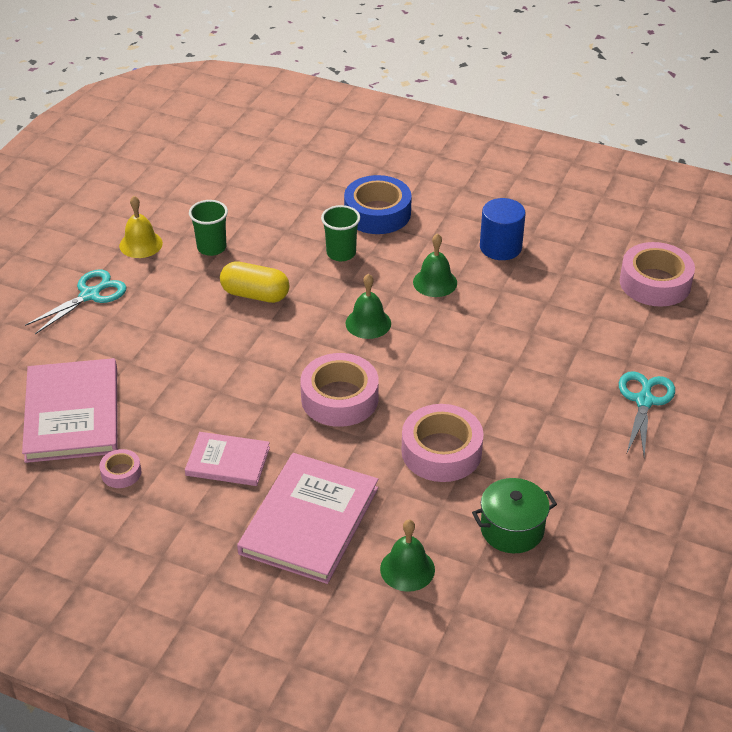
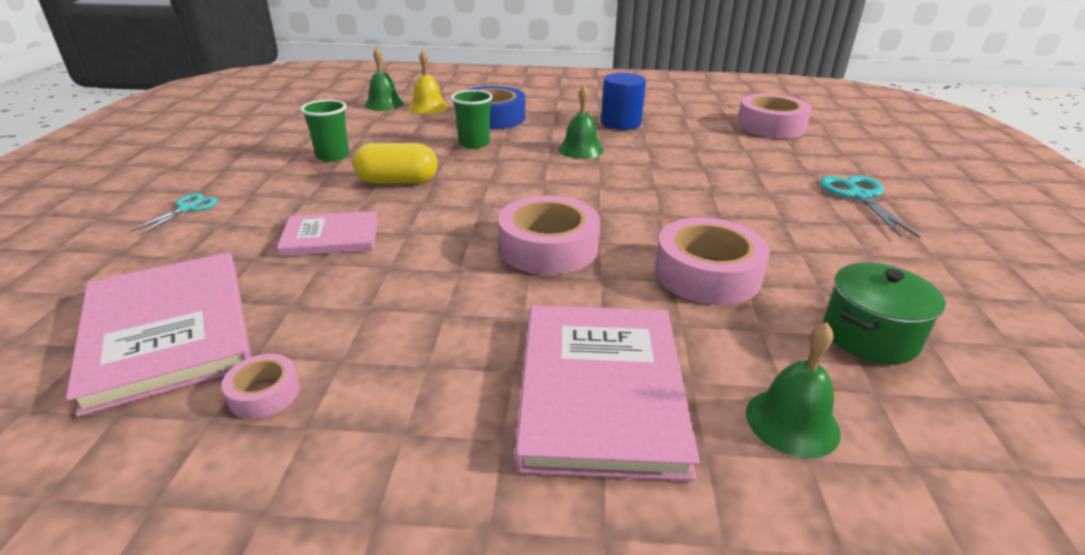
camera: 20 degrees left, 10 degrees down
turquoise scissors [25,269,127,334] -> turquoise scissors [130,194,218,235], size x0.61
yellow bell [119,196,163,258] -> yellow bell moved to [408,50,448,114]
pink book [185,432,270,486] -> pink book moved to [277,211,378,256]
green bell [345,274,391,339] -> green bell moved to [364,48,404,111]

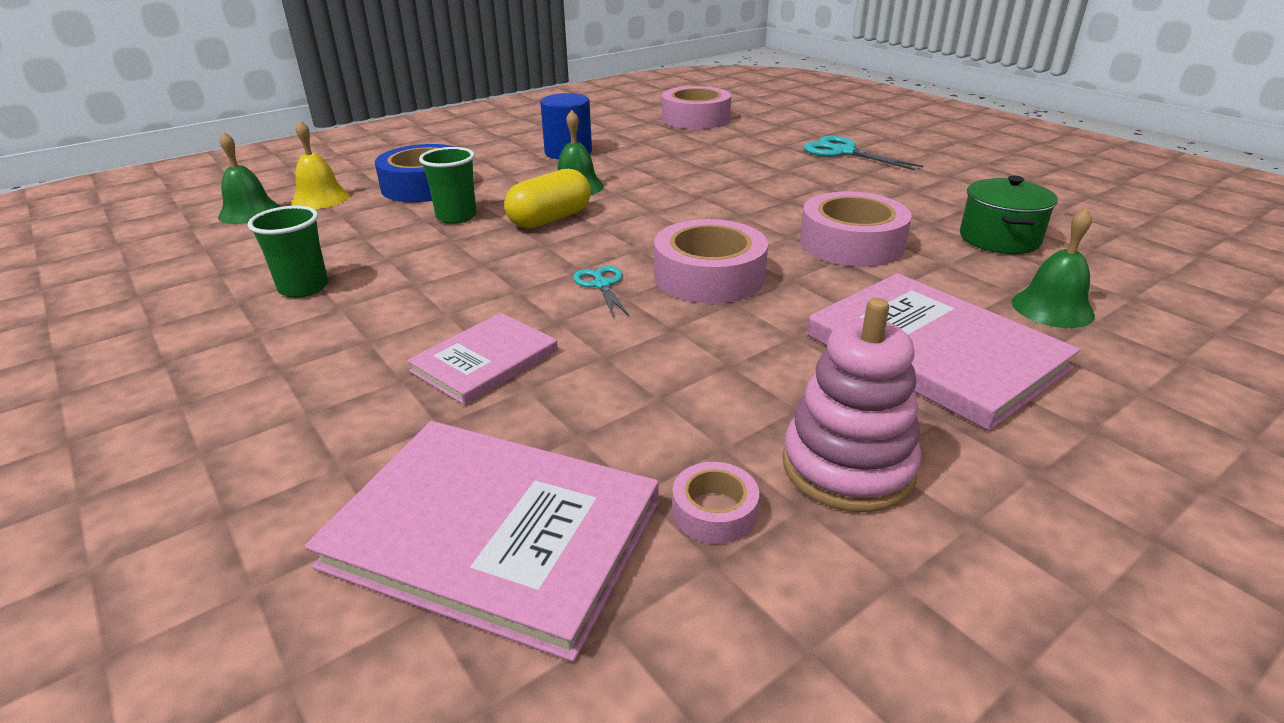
camera: 40 degrees left, 0 degrees up
turquoise scissors [130,194,218,235] -> turquoise scissors moved to [573,266,630,318]
yellow capsule [353,143,437,183] -> yellow capsule moved to [504,169,591,229]
none -> pink stacking toy [782,298,922,513]

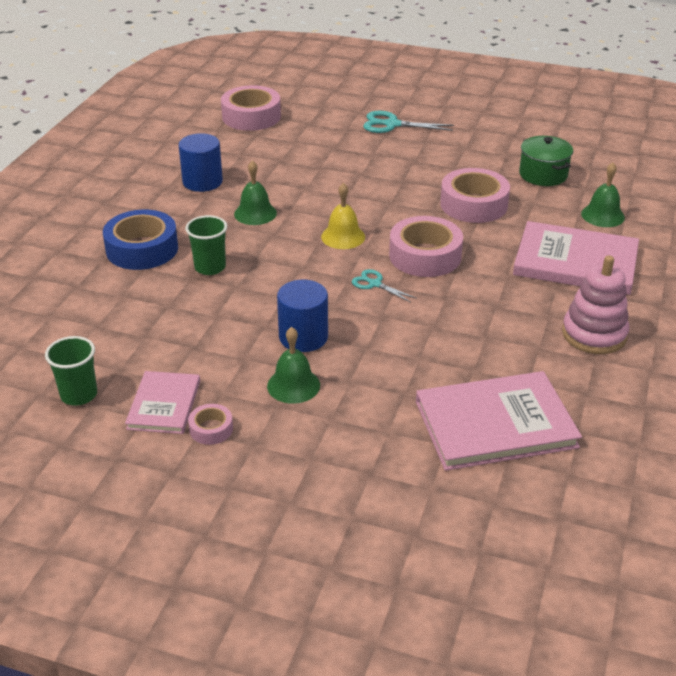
camera: 35 degrees left, 5 degrees up
green bell [218,131,280,224] -> green bell moved to [267,327,320,404]
green cup [248,206,328,298] -> green cup moved to [45,336,97,406]
yellow bell [291,120,350,209] -> yellow bell moved to [321,183,365,249]
pink book [407,313,558,405] -> pink book moved to [125,371,200,434]
yellow capsule [504,169,591,229] -> none
pink tape [672,462,759,544] -> pink tape moved to [188,404,233,445]
none -> blue cylinder [277,280,328,352]

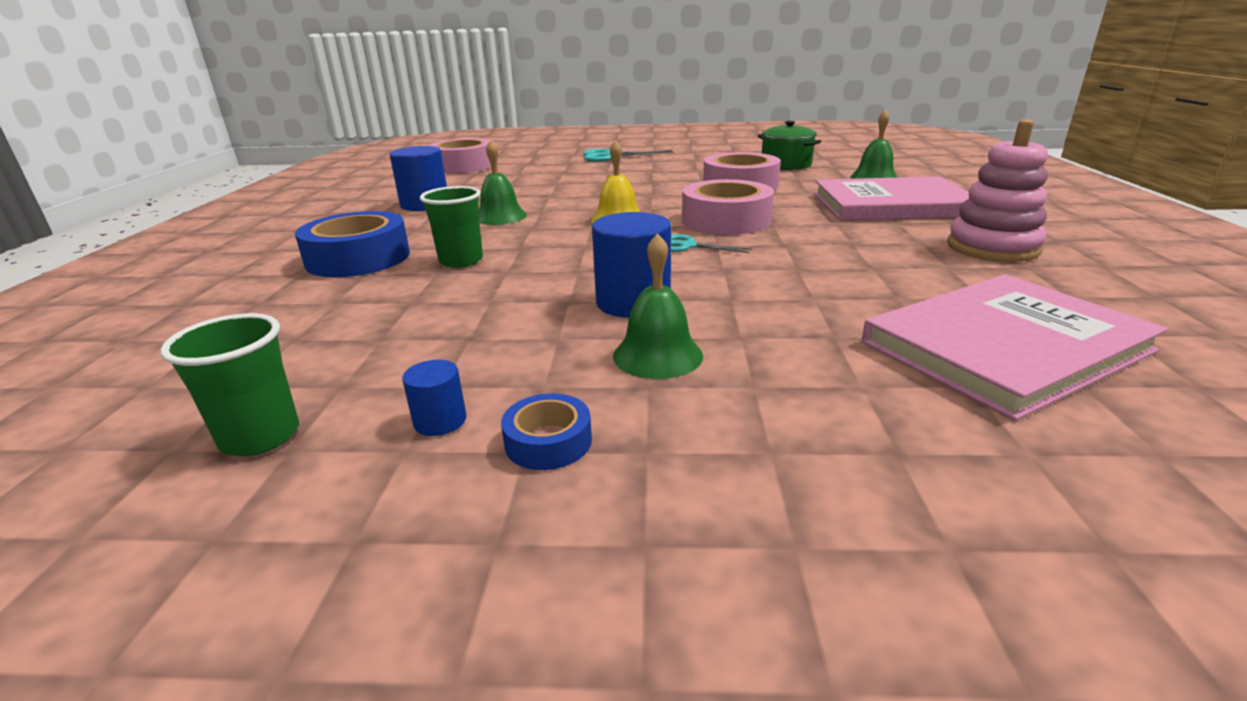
camera: 15 degrees left, 10 degrees down
pink book [125,371,200,434] -> blue cylinder [402,360,466,436]
pink tape [188,404,233,445] -> blue tape [501,394,592,470]

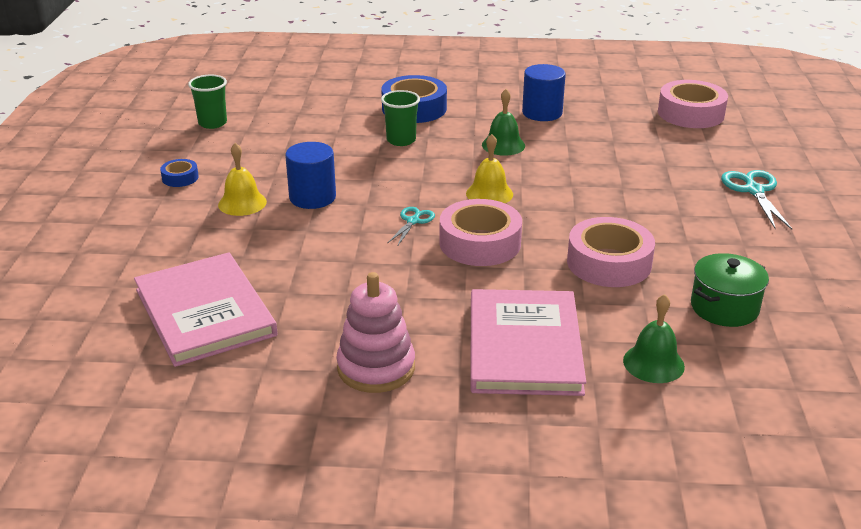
camera: 90 degrees right, 5 degrees up
blue cylinder [402,360,466,436] -> none
green bell [613,233,703,379] -> yellow bell [218,143,267,216]

